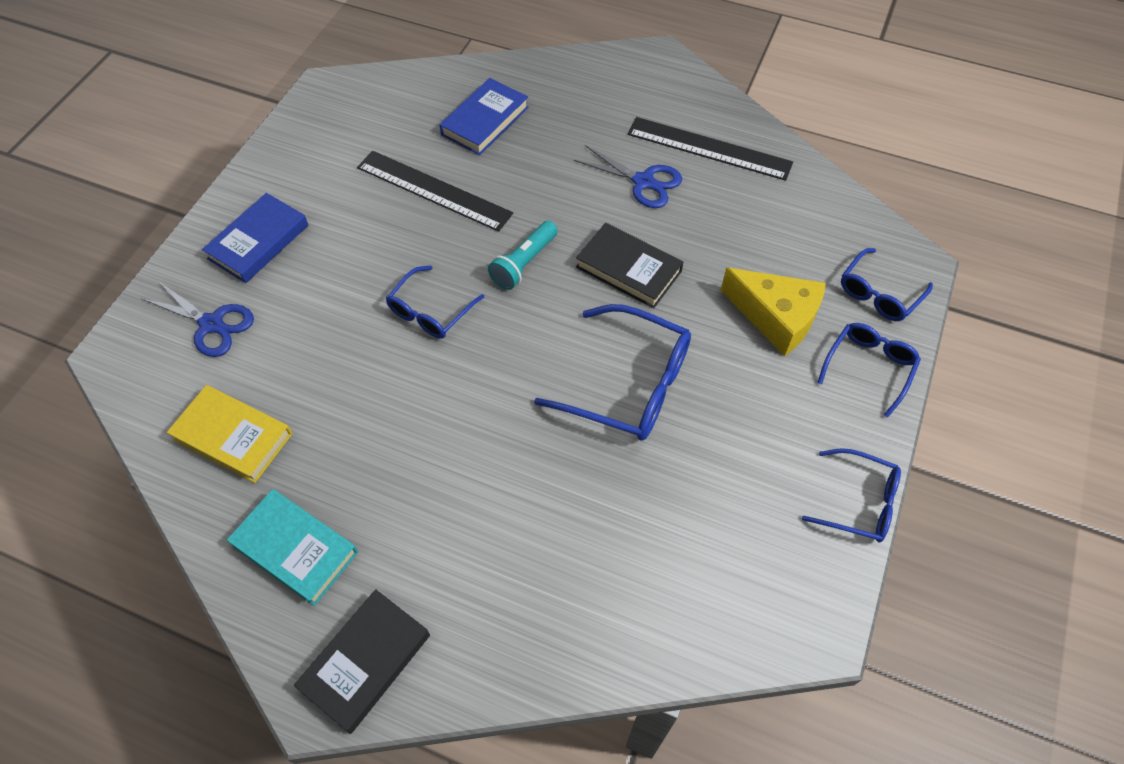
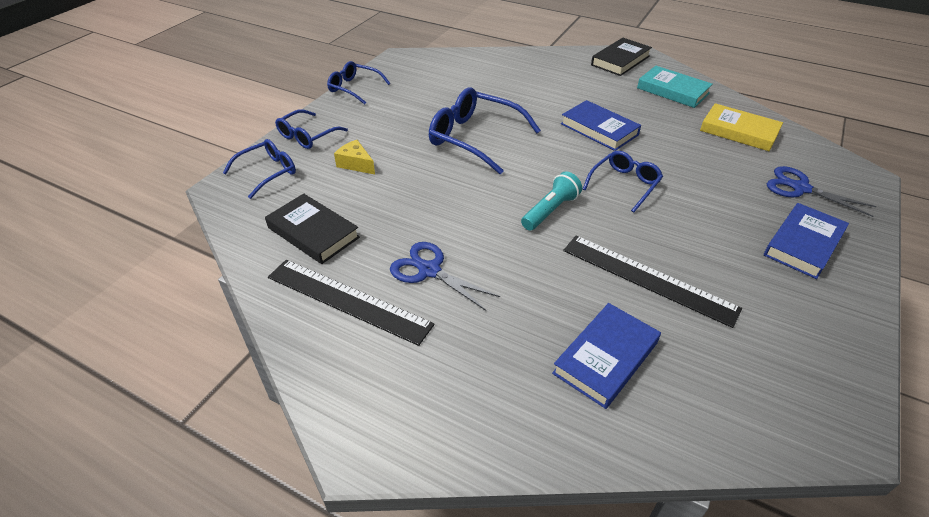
camera: 175 degrees left, 15 degrees down
black book [576,223,684,308] -> black book moved to [265,194,360,264]
yellow cheese [721,268,826,356] -> yellow cheese [334,140,375,174], size x0.57
none -> blue book [561,100,641,151]

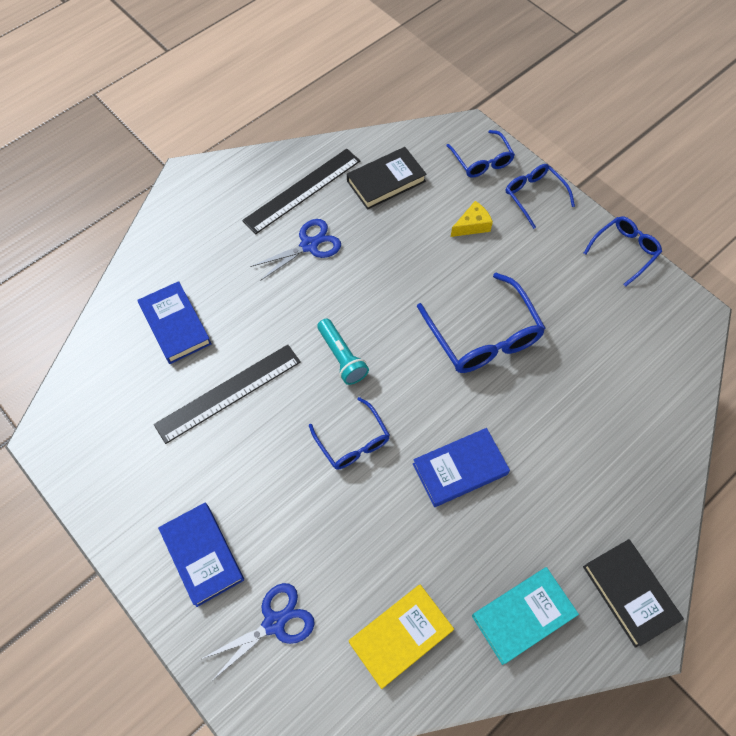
camera: 110 degrees right, 20 degrees up
blue glasses [429,88,541,174] -> blue glasses turned 105 degrees clockwise [417,273,546,373]

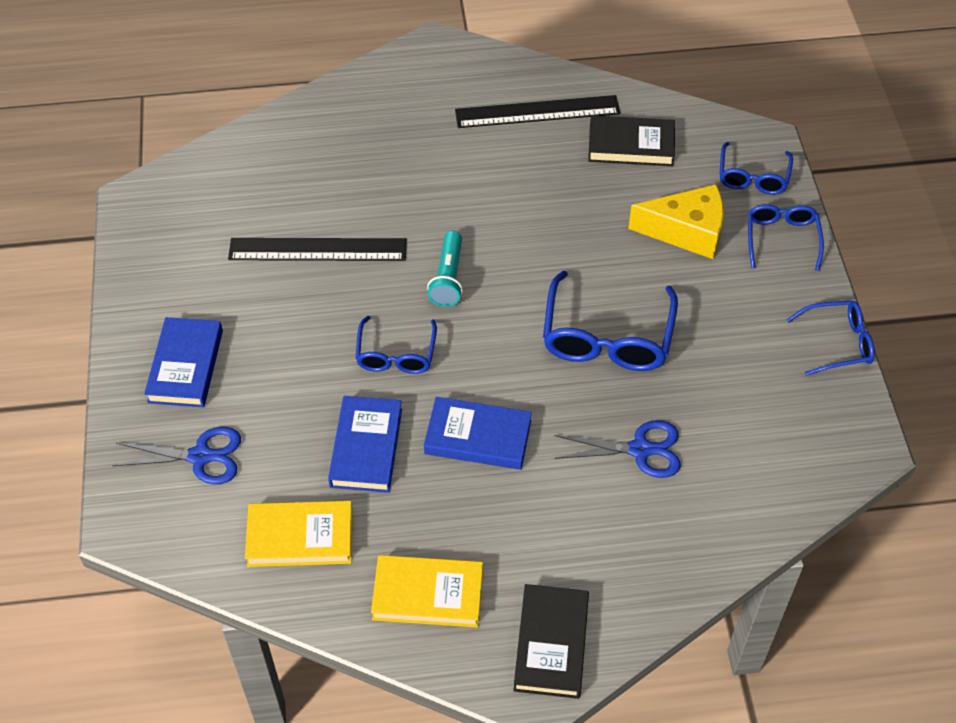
camera: 35 degrees right, 10 degrees down
blue book [137,281,212,364] -> blue book moved to [328,396,402,493]
blue scissors [250,219,341,281] -> blue scissors moved to [554,420,681,478]
yellow cheese [451,201,493,237] -> yellow cheese [628,184,724,259], size x1.77
turquoise book [472,567,579,665] -> yellow book [371,555,483,628]

